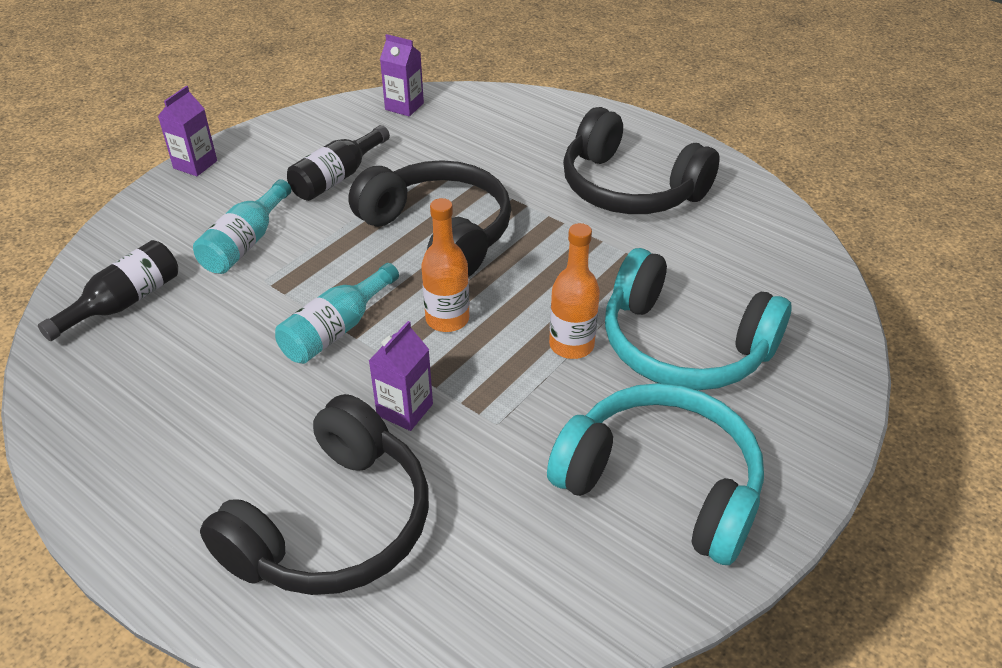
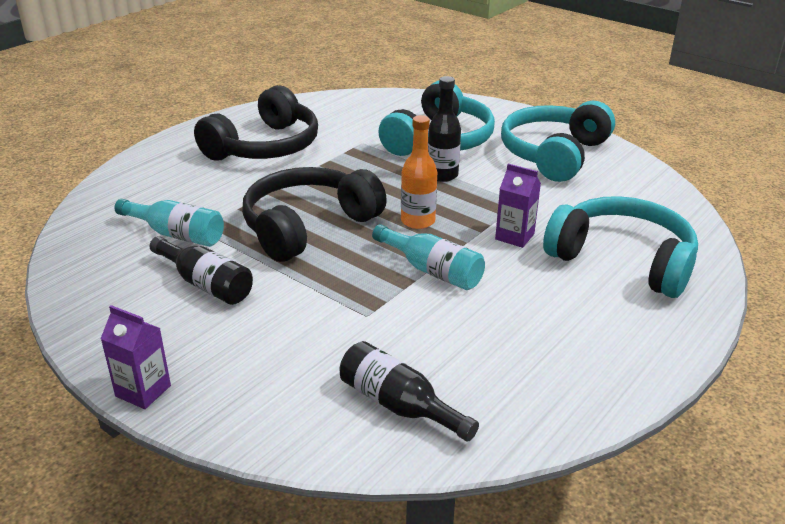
camera: 90 degrees left, 10 degrees down
turquoise bottle [193,179,291,274] -> turquoise bottle moved to [115,199,224,247]
black headphones [200,394,429,595] -> turquoise headphones [543,196,698,298]
purple carton [380,34,424,117] -> none
orange bottle [549,223,600,359] -> black bottle [428,76,461,182]

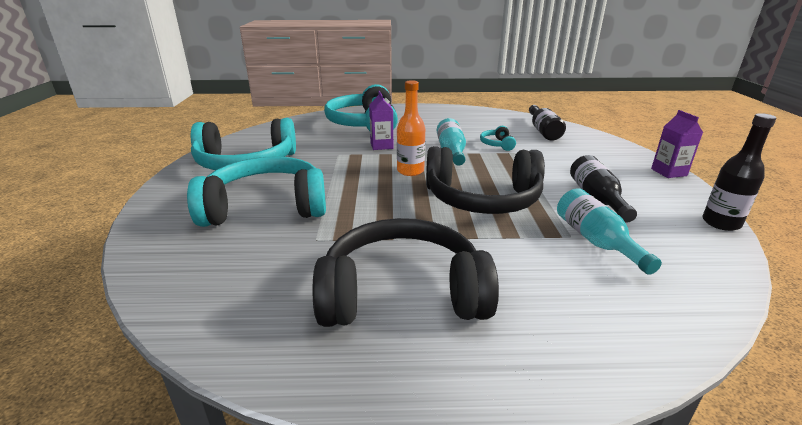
camera: 130 degrees left, 5 degrees down
black bottle [428,76,461,182] -> black bottle moved to [702,113,777,231]
none -> turquoise headphones [480,126,516,151]

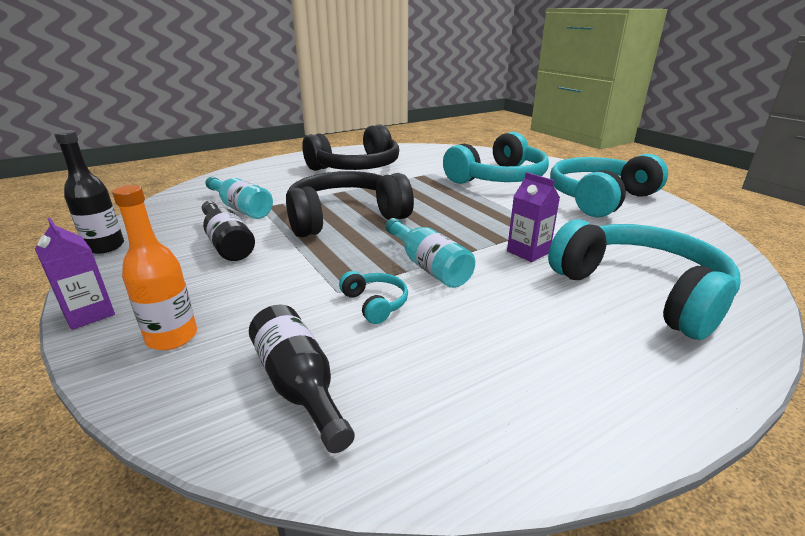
camera: 150 degrees right, 0 degrees up
orange bottle [397,80,425,176] -> orange bottle moved to [112,185,197,350]

